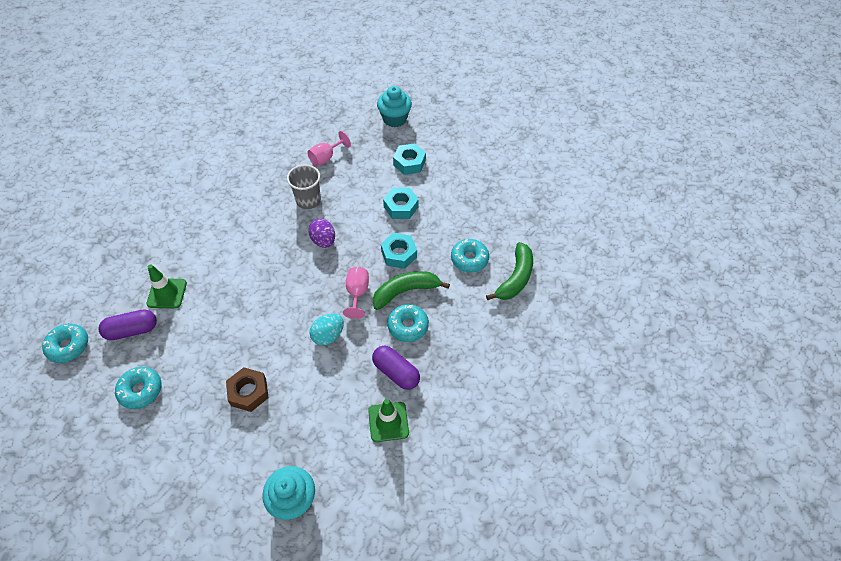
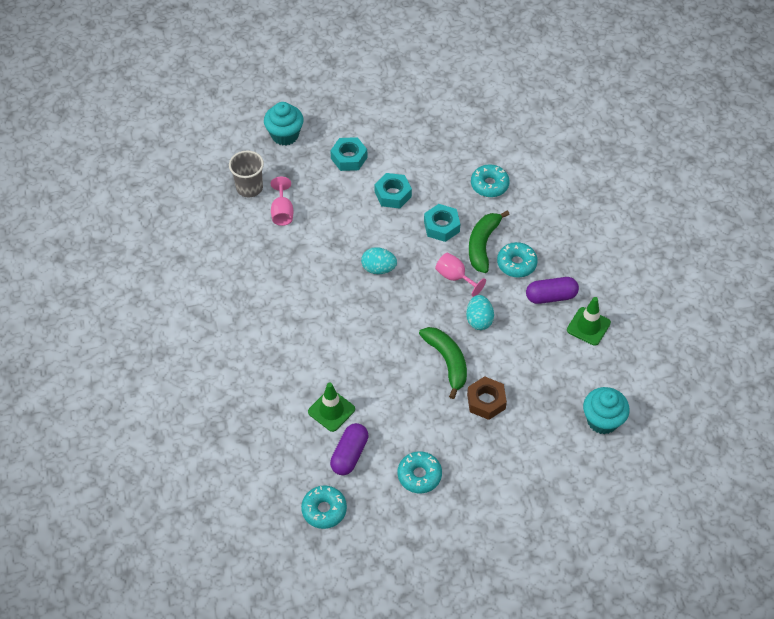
camera: 50 degrees left, 0 degrees up
grey cup [287,164,321,209] -> grey cup moved to [229,150,264,198]
purple egg [308,218,335,248] -> turquoise egg [361,247,397,274]
green banana [486,242,533,300] -> green banana moved to [419,327,467,399]

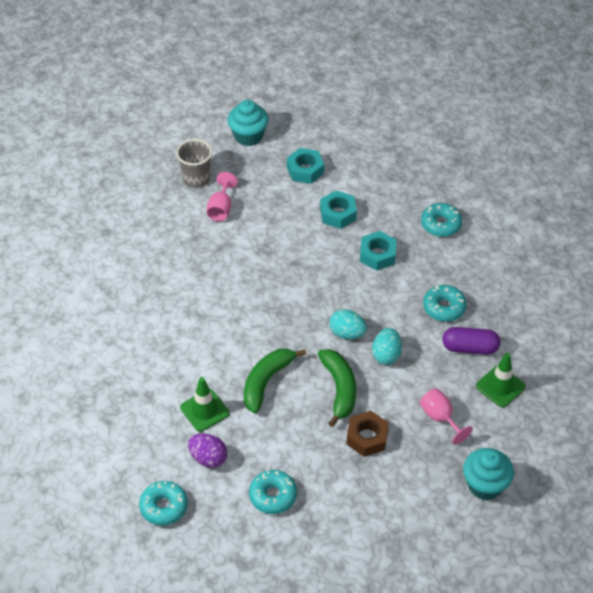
camera: 15 degrees right, 5 degrees down
purple capsule [330,423,368,475] -> purple egg [188,433,227,468]
turquoise egg [361,247,397,274] -> turquoise egg moved to [329,309,367,340]
pink goblet [435,253,486,297] -> pink goblet moved to [420,388,473,444]
green banana [469,210,510,273] -> green banana moved to [244,348,306,413]

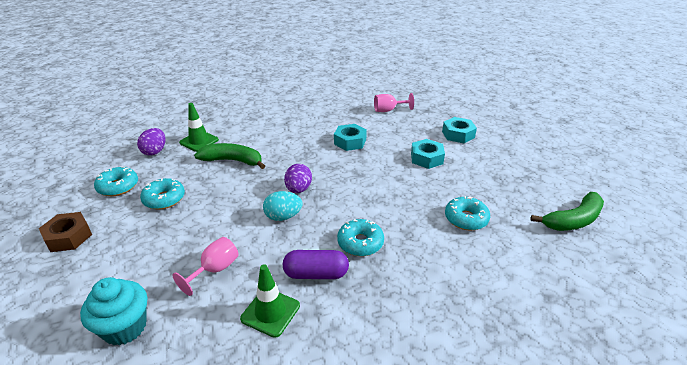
camera: 70 degrees right, 15 degrees down
turquoise donut [139,481,188,526] -> turquoise donut moved to [140,178,185,209]
grey cup [176,139,212,188] -> none
turquoise cupcake [228,100,269,146] -> none
green banana [318,349,356,427] -> green banana moved to [530,192,604,231]
turquoise egg [329,309,367,340] -> purple egg [284,164,312,193]
brown nut [346,411,389,457] -> brown nut moved to [39,212,92,252]
turquoise nut [360,231,397,271] -> turquoise nut moved to [334,124,367,151]
purple capsule [442,327,500,355] -> purple capsule turned 75 degrees counterclockwise [283,250,349,279]

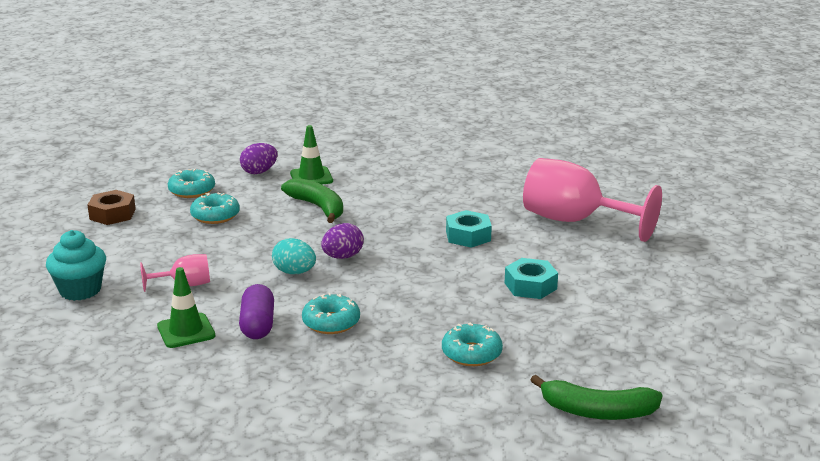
camera: 40 degrees right, 10 degrees down
purple capsule [283,250,349,279] -> purple capsule turned 45 degrees clockwise [239,284,274,339]
pink goblet [374,93,414,112] -> pink goblet [523,158,662,242], size x2.12
turquoise nut [442,117,477,143] -> none

